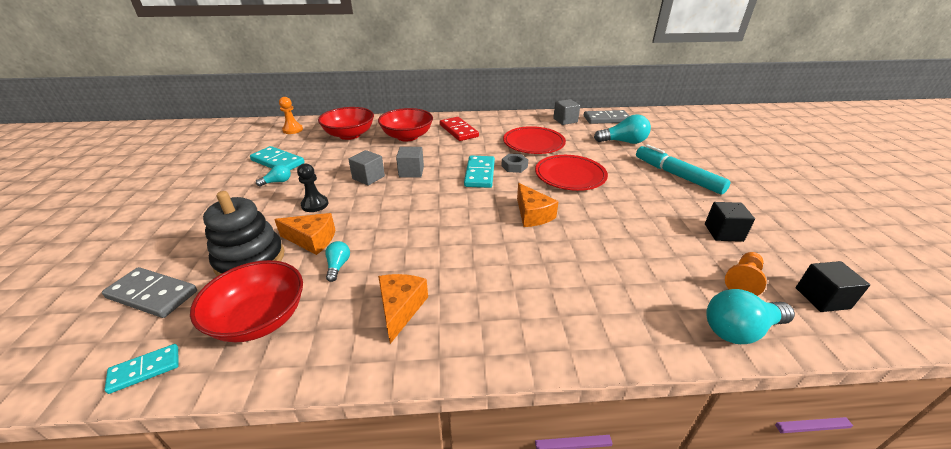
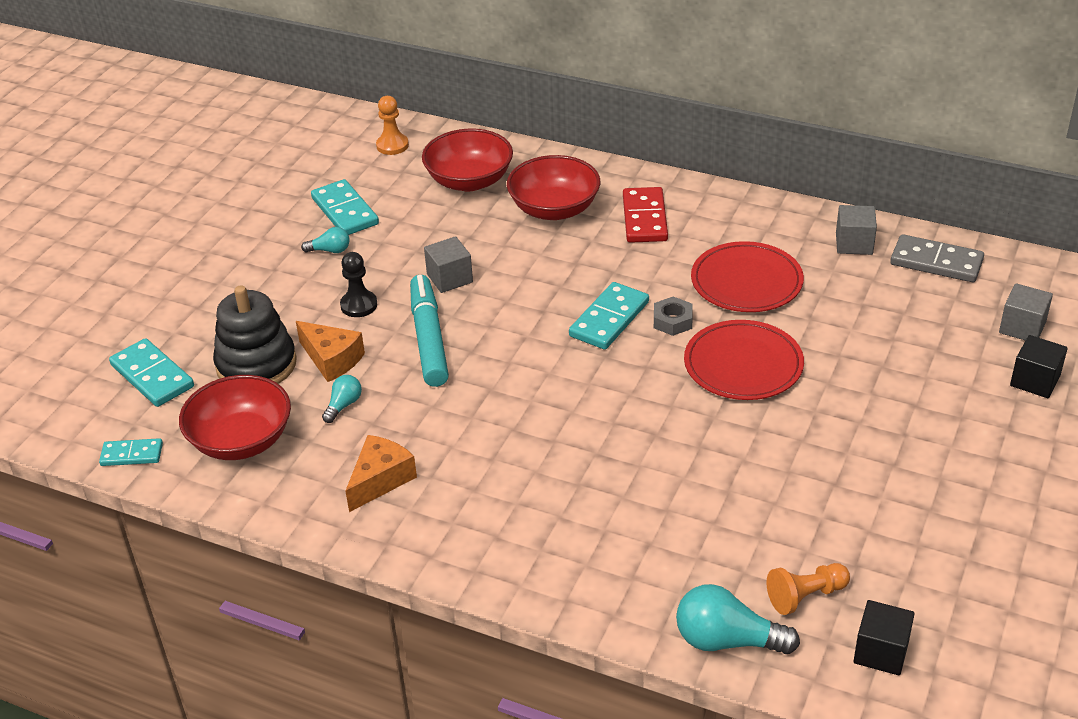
camera: 30 degrees right, 5 degrees up
grey domino [102,267,197,318] -> turquoise domino [109,338,194,407]
grey cube [396,147,424,178] -> grey cube moved to [999,283,1053,341]
orange cheese [517,183,559,227] -> none
turquoise light bulb [594,114,651,144] -> none
turquoise marker [636,144,731,195] -> turquoise marker moved to [410,275,449,387]
black cube [705,202,755,242] -> black cube moved to [1010,335,1068,398]

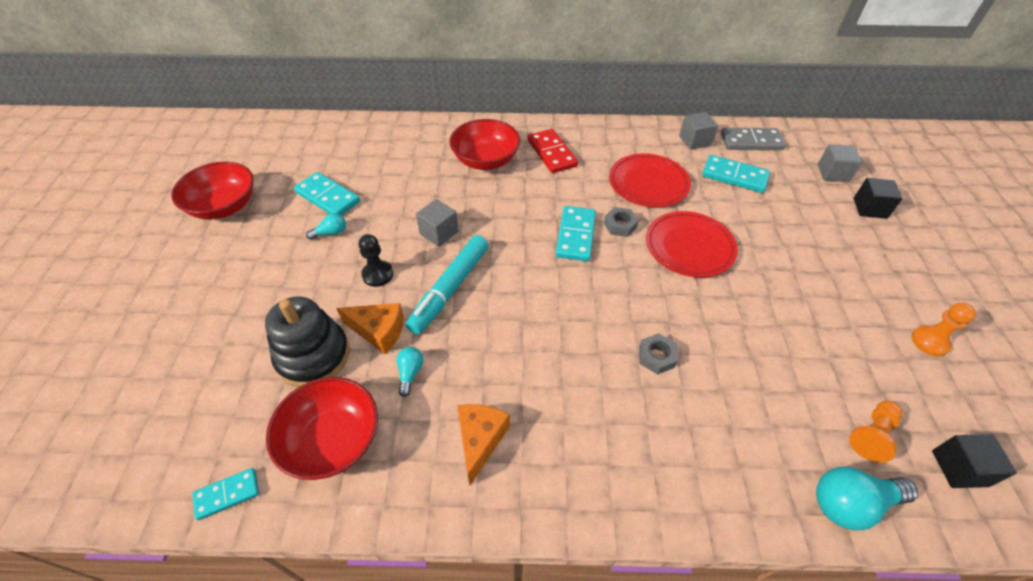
camera: 25 degrees left, 10 degrees up
turquoise domino [109,338,194,407] -> turquoise domino moved to [702,155,770,193]
orange pawn [376,96,409,155] -> orange pawn moved to [912,303,976,357]
turquoise marker [410,275,449,387] -> turquoise marker turned 120 degrees counterclockwise [406,235,488,334]
red bowl [422,129,513,191] -> red bowl moved to [171,161,254,220]
none -> grey nut [639,333,678,375]

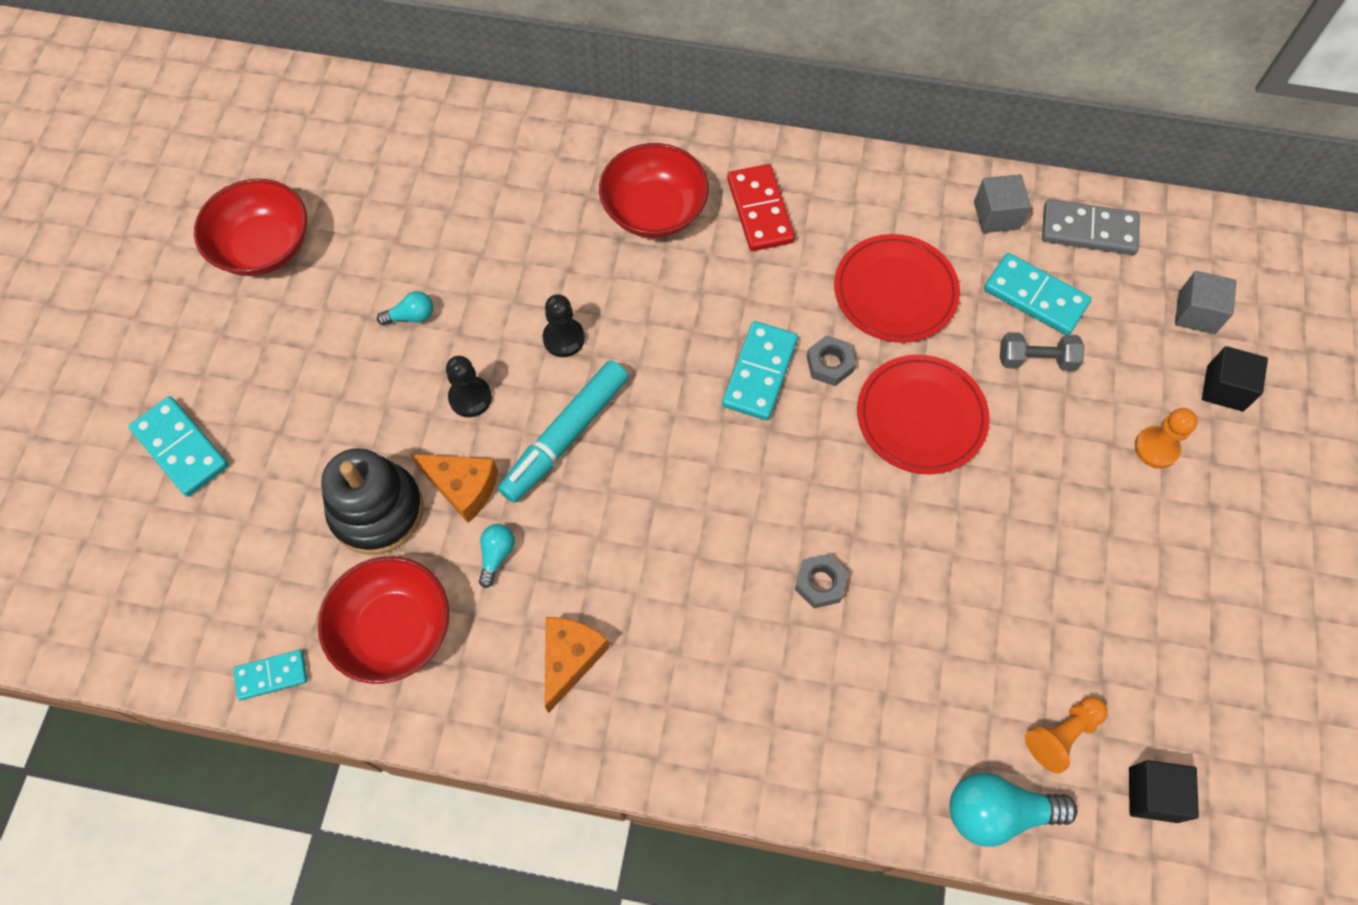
camera: 10 degrees right, 15 degrees up
turquoise domino [294,172,360,215] -> turquoise domino moved to [128,396,229,497]
grey cube [416,199,459,247] -> black pawn [542,294,585,357]
orange pawn [912,303,976,357] -> orange pawn moved to [1135,408,1198,469]
none -> grey dumbbell [1000,332,1084,371]

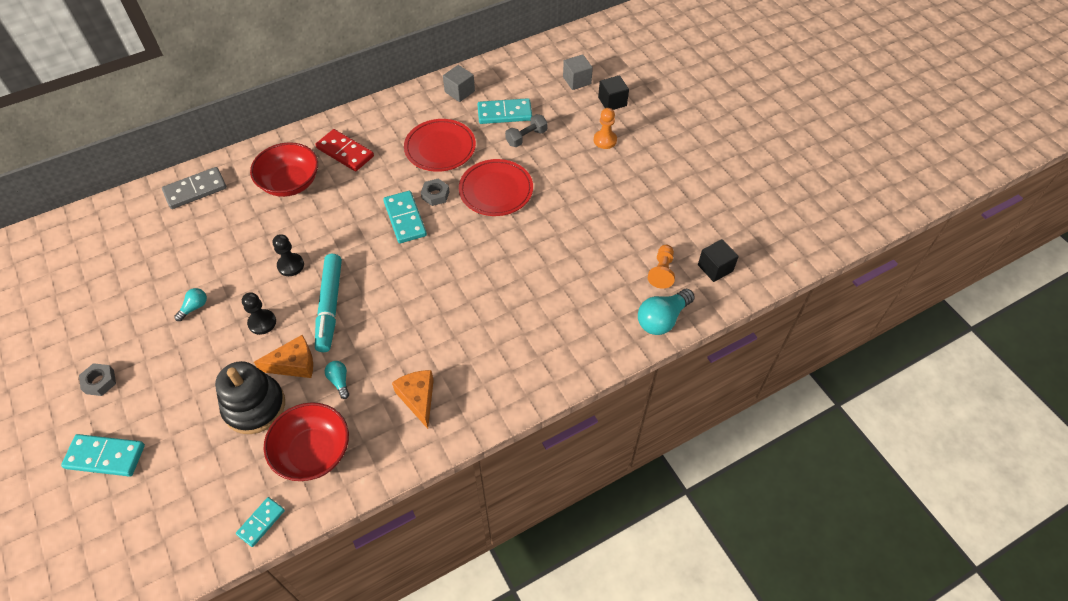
camera: 40 degrees left, 10 degrees down
red bowl [194,179,307,276] -> none
grey nut [795,554,849,608] -> grey nut moved to [79,363,116,396]
grey domino [1042,199,1140,255] -> grey domino moved to [162,167,227,209]

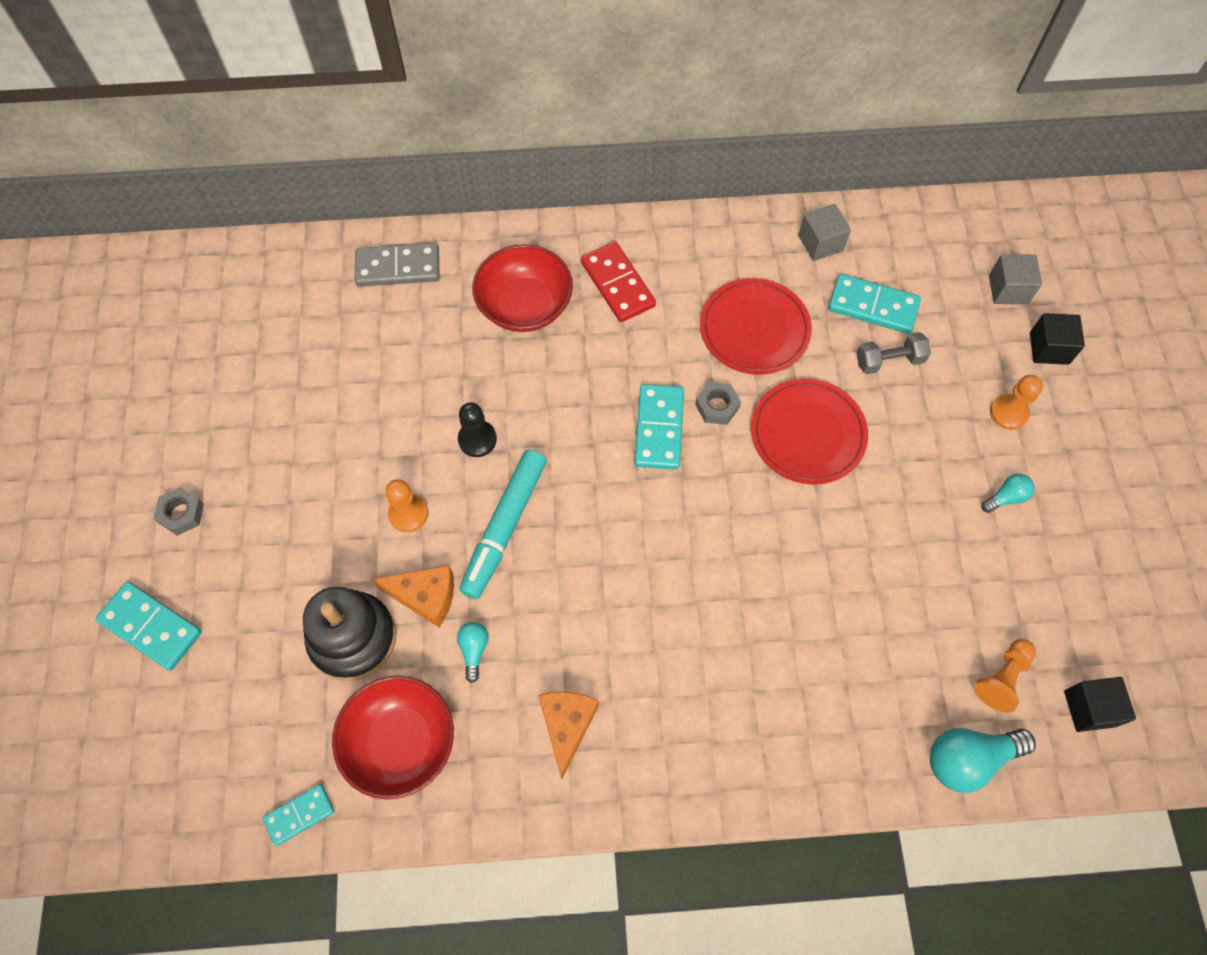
camera: 25 degrees right, 10 degrees up
turquoise light bulb [174,288,207,321] -> turquoise light bulb moved to [981,474,1035,513]
black pawn [242,292,276,335] -> orange pawn [385,479,428,532]

